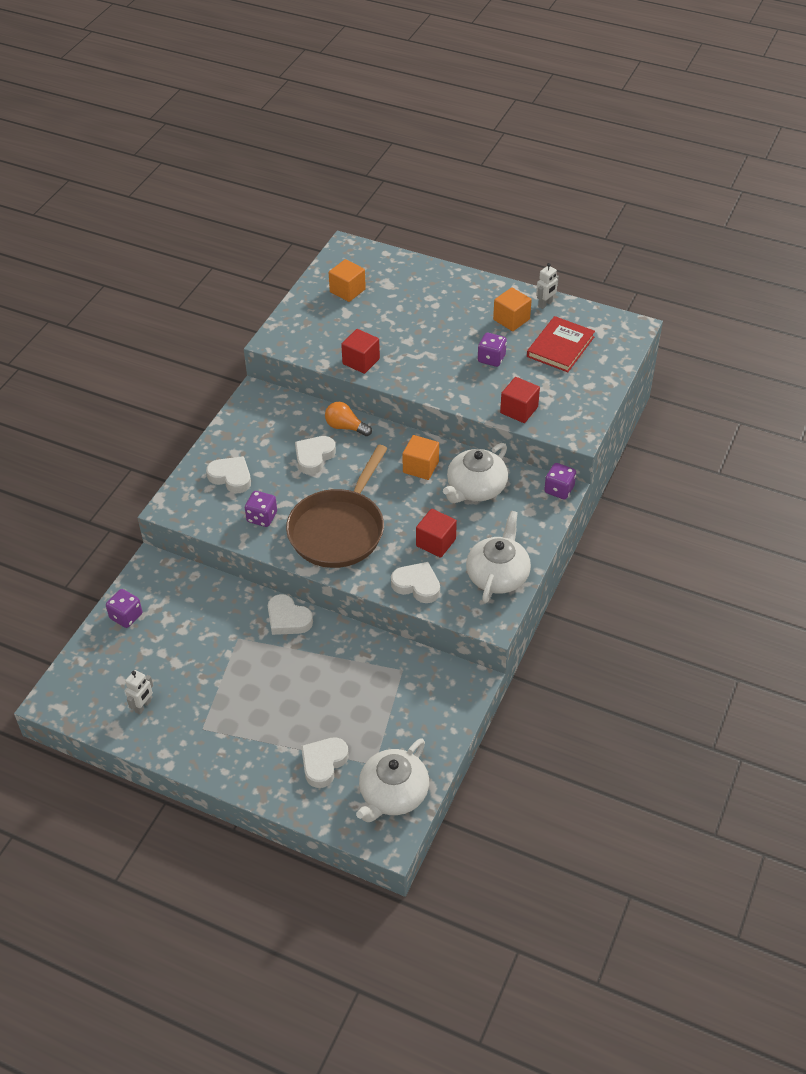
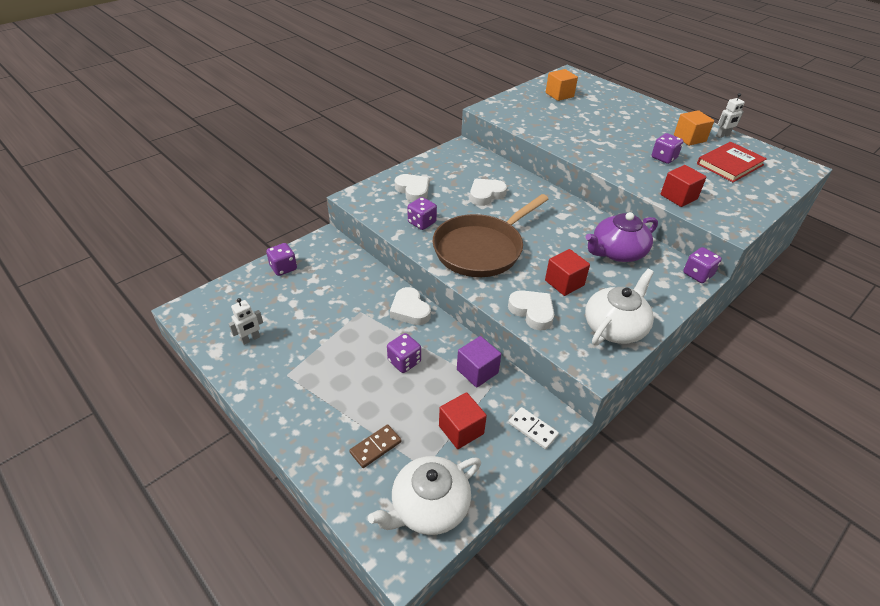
camera: 20 degrees right, 5 degrees down
white heart [301,737,349,788] -> brown domino [349,424,401,468]
orange light bulb [325,402,372,436] -> none
red cube [341,329,380,374] -> red cube moved to [439,392,487,449]
orange cube [402,435,439,480] -> none
white teapot [443,443,508,503] -> purple teapot [585,212,658,262]
none -> purple dice [387,333,421,373]
none -> purple cube [457,336,501,388]
none -> white domino [508,407,559,449]

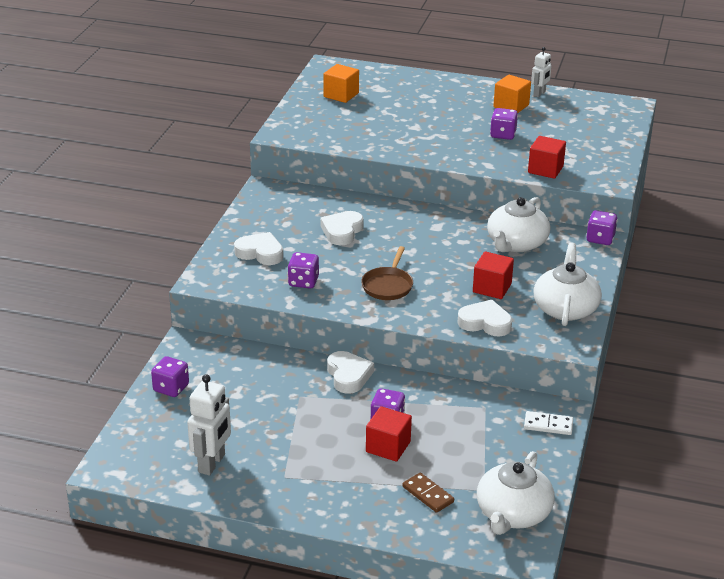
camera: 30 degrees left, 10 degrees down
white robot [229,298,263,345] -> white robot [187,374,231,476], size x1.65
brown domino [349,424,401,468] -> brown domino turned 60 degrees counterclockwise [403,472,454,513]
white heart [390,287,431,325] -> white heart turned 135 degrees counterclockwise [327,351,374,394]
brown pan [433,194,548,277] -> brown pan [361,246,413,300], size x0.50
red cube [439,392,487,449] -> red cube moved to [366,406,412,462]
purple cube [457,336,501,388] -> none
purple teapot [585,212,658,262] -> white teapot [487,197,550,252]
red book [697,142,767,182] -> none

